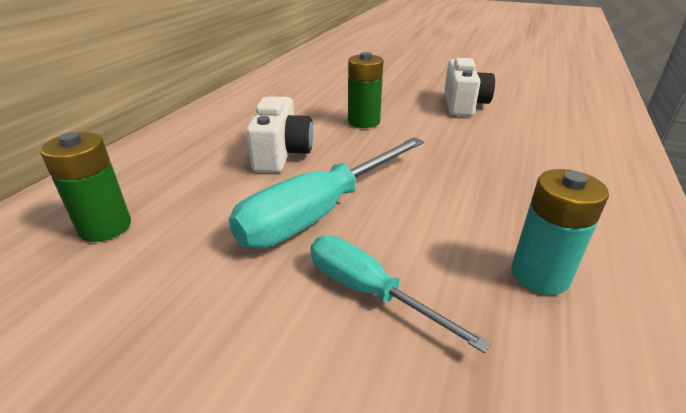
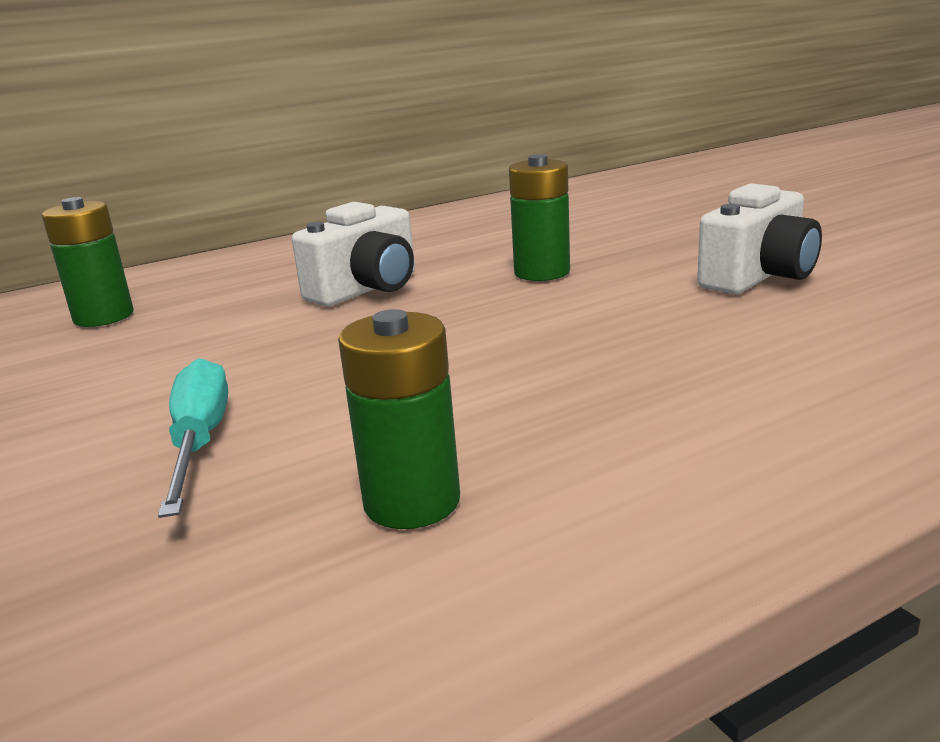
camera: 40 degrees right, 10 degrees down
turquoise screwdriver [229,137,424,248] -> none
turquoise battery [511,169,609,295] -> green battery [338,309,460,529]

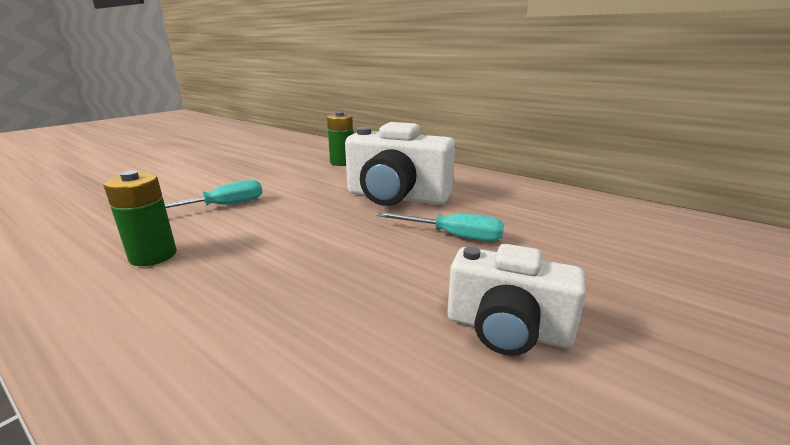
camera: 65 degrees right, 0 degrees up
white camera [292,202,415,306] -> white camera [345,122,455,206], size x1.56
green battery [509,154,570,281] -> turquoise screwdriver [376,212,504,242]

